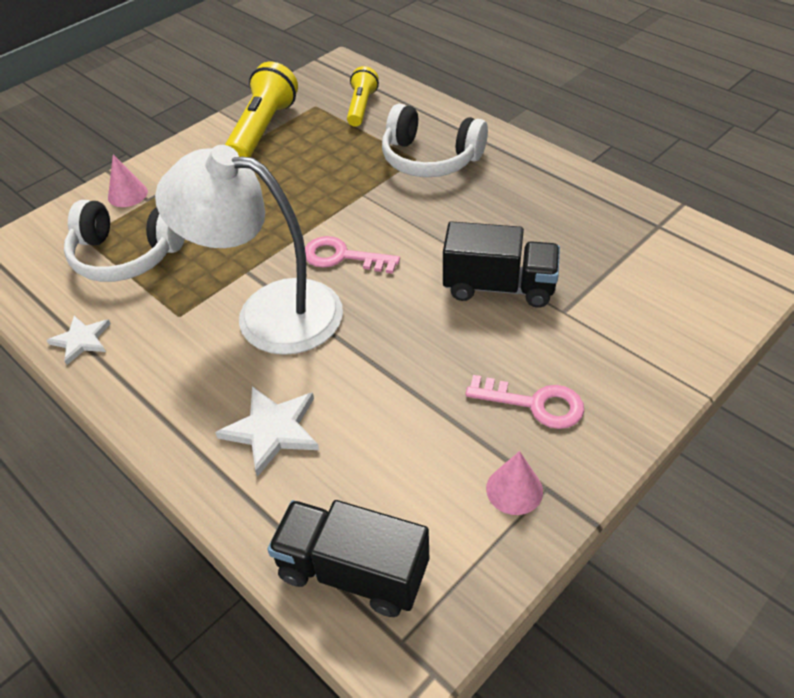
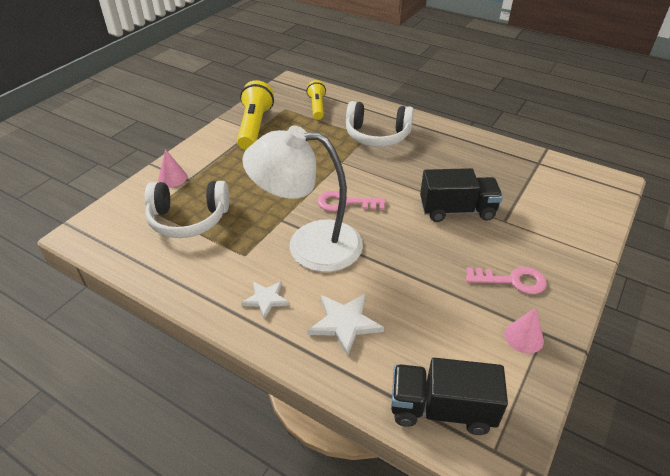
camera: 15 degrees left, 5 degrees down
white star [46,316,111,365] -> white star moved to [241,281,290,319]

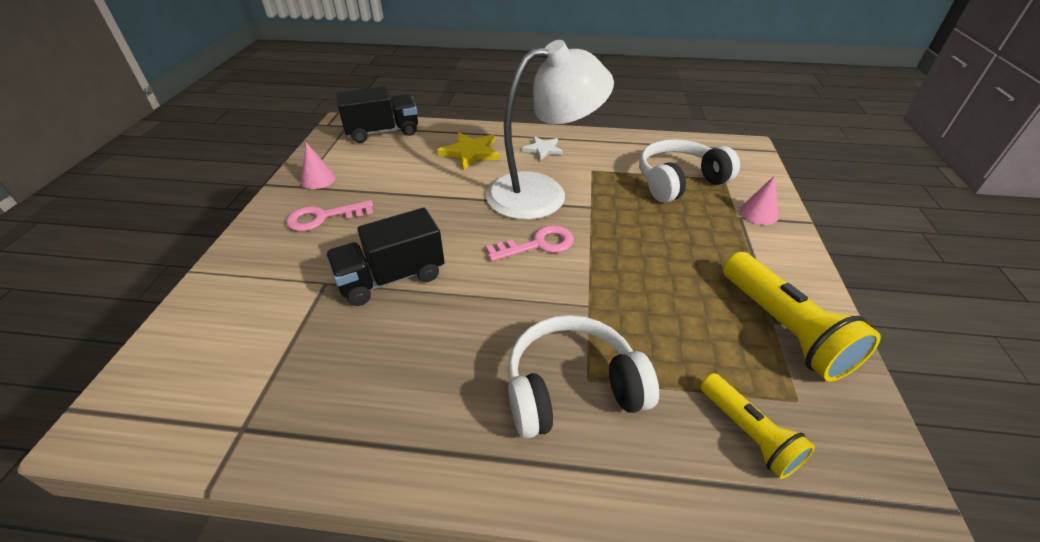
camera: 155 degrees right, 0 degrees up
white star [308,293,384,357] -> yellow star [437,132,500,170]

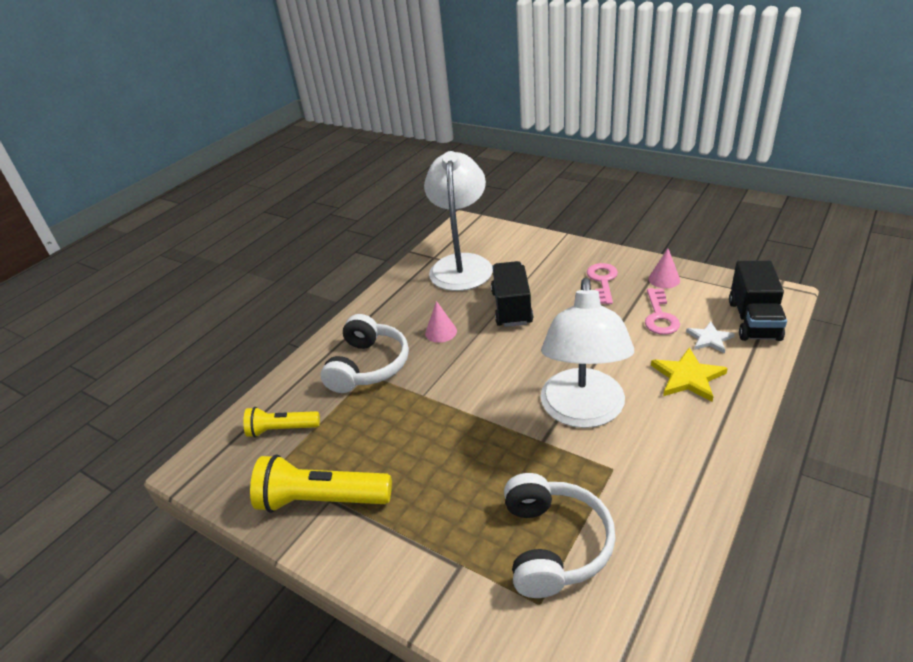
camera: 120 degrees right, 5 degrees down
pink key [486,225,574,261] -> pink key moved to [645,288,680,335]
white star [522,136,563,161] -> white star moved to [686,321,735,353]
pink cone [740,175,779,225] -> pink cone moved to [425,301,457,343]
none -> white lamp [424,151,493,291]

